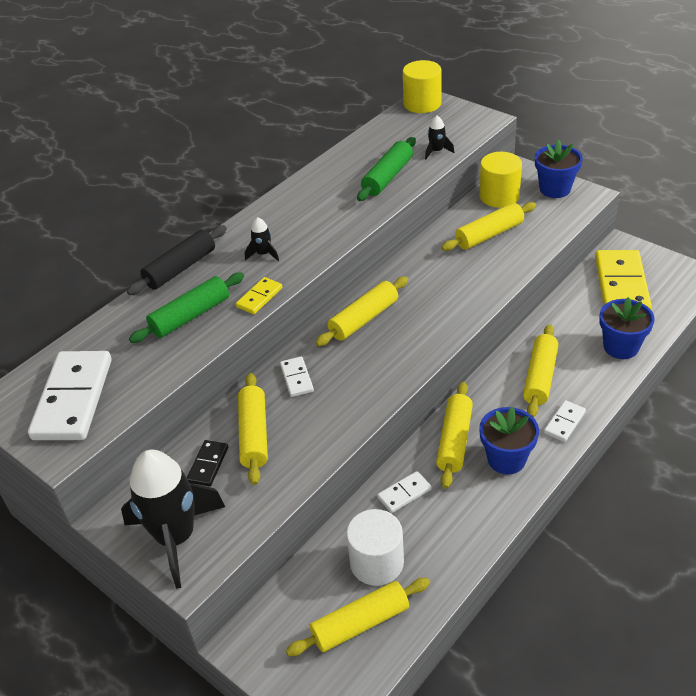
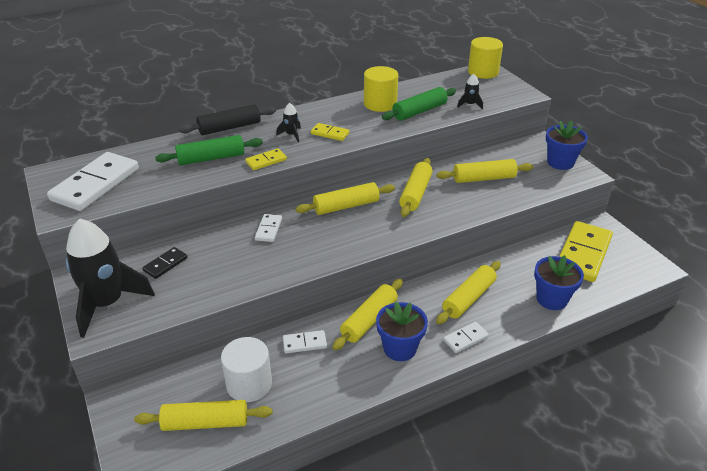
camera: 20 degrees right, 5 degrees down
yellow rolling pin [238,373,268,485] -> yellow rolling pin moved to [399,158,433,217]
yellow cylinder [479,152,522,208] -> yellow cylinder moved to [364,66,398,112]
none -> yellow domino [311,123,350,141]

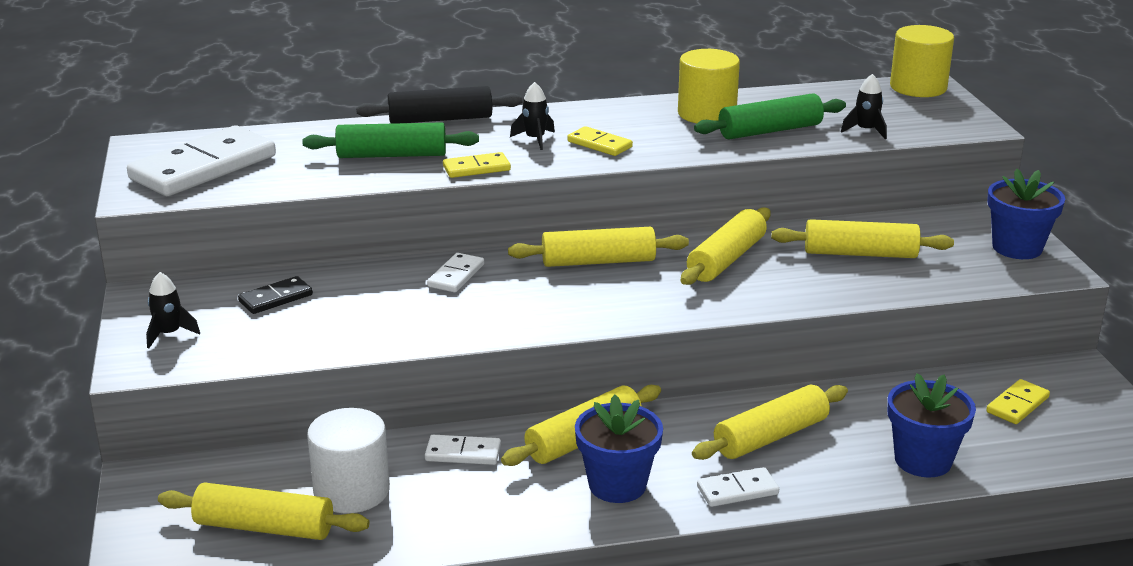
camera: 15 degrees right, 10 degrees down
black rocket [66,218,155,338] -> black rocket [146,272,200,348], size x0.42
yellow domino [559,221,613,282] -> yellow domino [986,379,1050,424], size x0.47

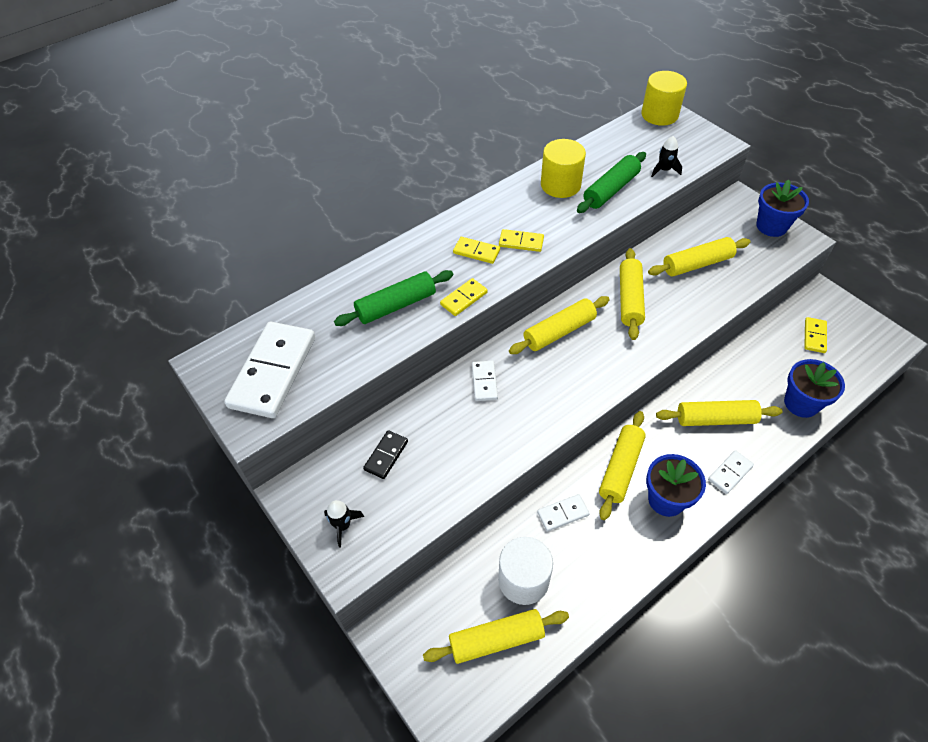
camera: 25 degrees left, 25 degrees up
black rolling pin [356,86,522,124] -> none
black rocket [510,82,555,150] -> yellow domino [453,237,500,264]
yellow rolling pin [692,385,848,460] -> yellow rolling pin turned 60 degrees clockwise [656,400,783,426]

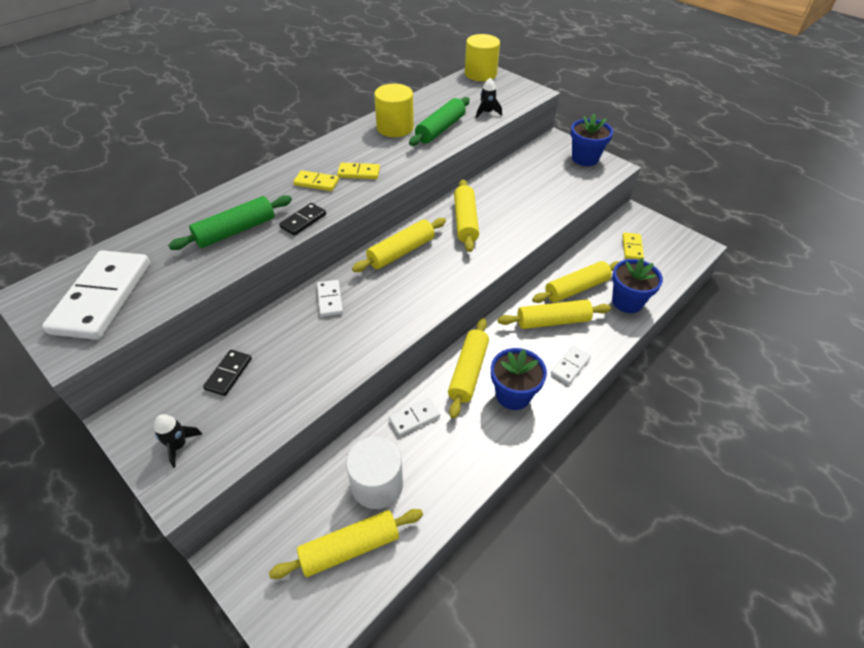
camera: 10 degrees left, 5 degrees down
yellow domino [440,278,488,316] -> black domino [279,203,326,236]
yellow rolling pin [648,237,750,277] -> yellow rolling pin moved to [532,261,619,303]

